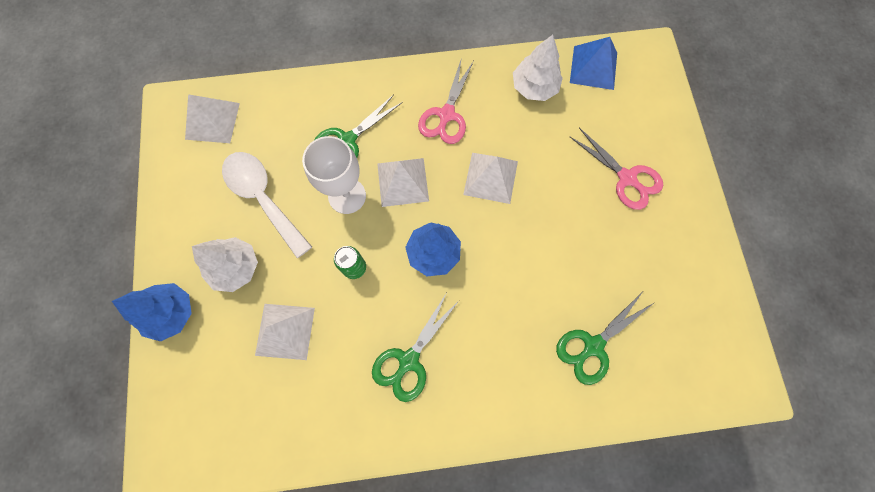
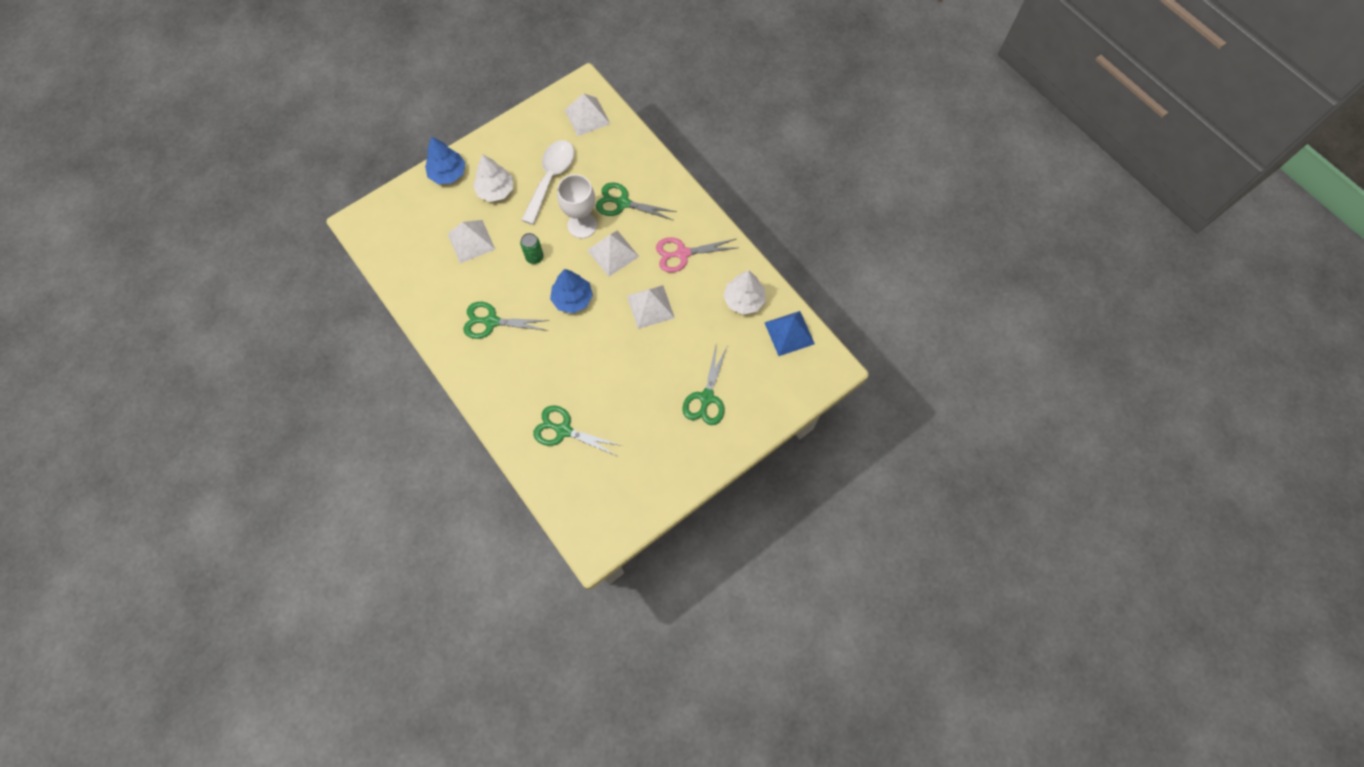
camera: 60 degrees right, 5 degrees down
pink scissors [570,128,663,210] -> green scissors [682,345,728,425]

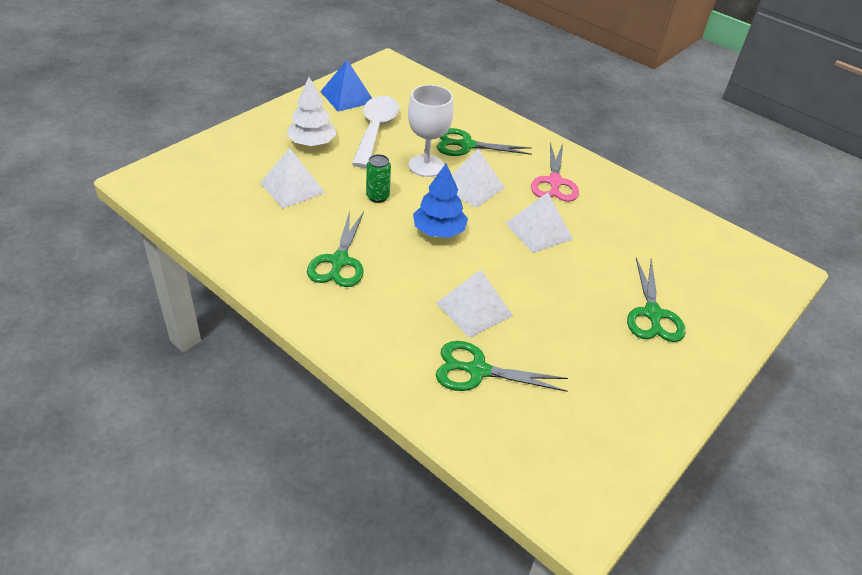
camera: 15 degrees left, 25 degrees down
blue tree [425,136,465,184] -> none
green scissors [463,302,550,339] -> green scissors turned 75 degrees counterclockwise [307,211,364,287]
white pyramid [565,93,610,136] -> white pyramid moved to [436,270,513,338]
pink scissors [656,237,736,273] -> pink scissors turned 60 degrees counterclockwise [531,143,579,202]
white tree [723,270,766,315] -> none
blue pyramid [764,311,815,356] -> blue pyramid moved to [320,60,372,112]

